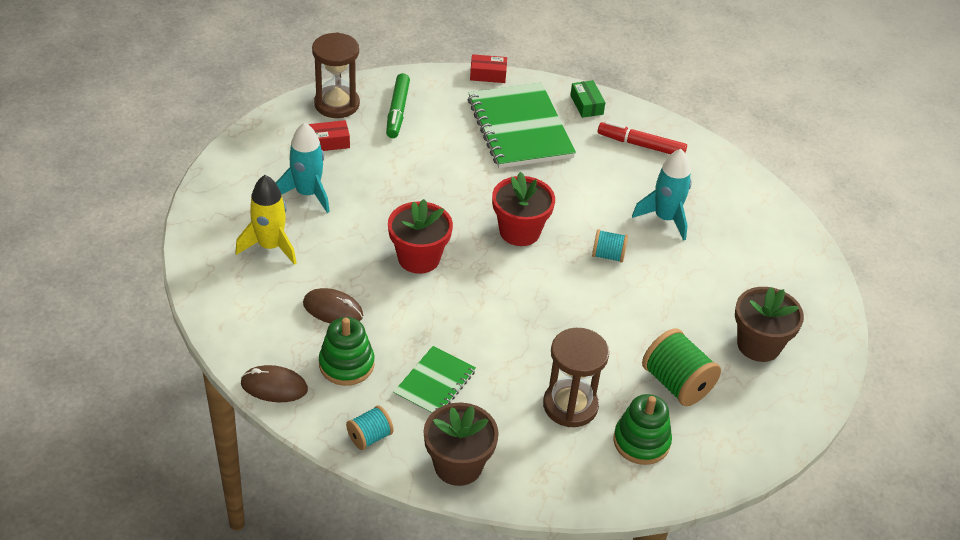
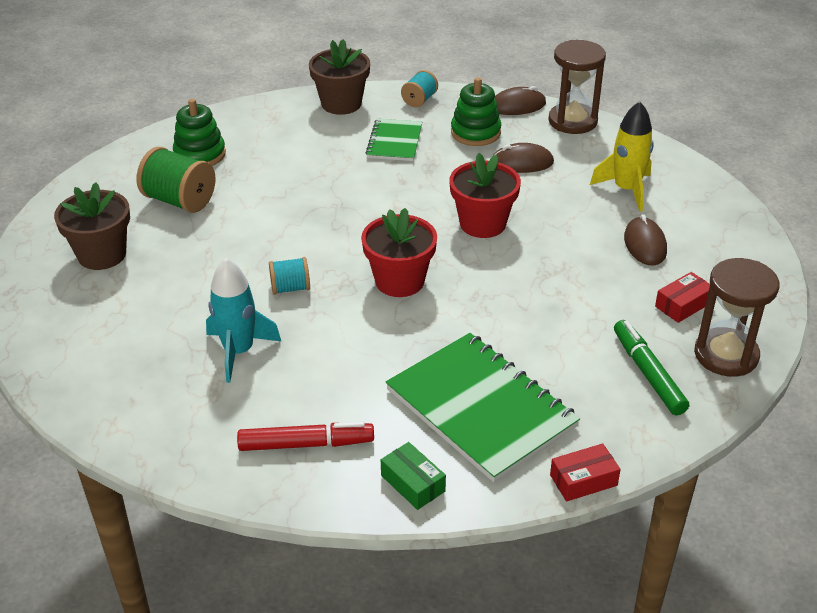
camera: 160 degrees right, 5 degrees down
turquoise rocket [276,122,330,213] -> brown mouse [624,214,667,266]
brown hourglass [543,328,609,427] -> brown hourglass moved to [549,40,606,134]

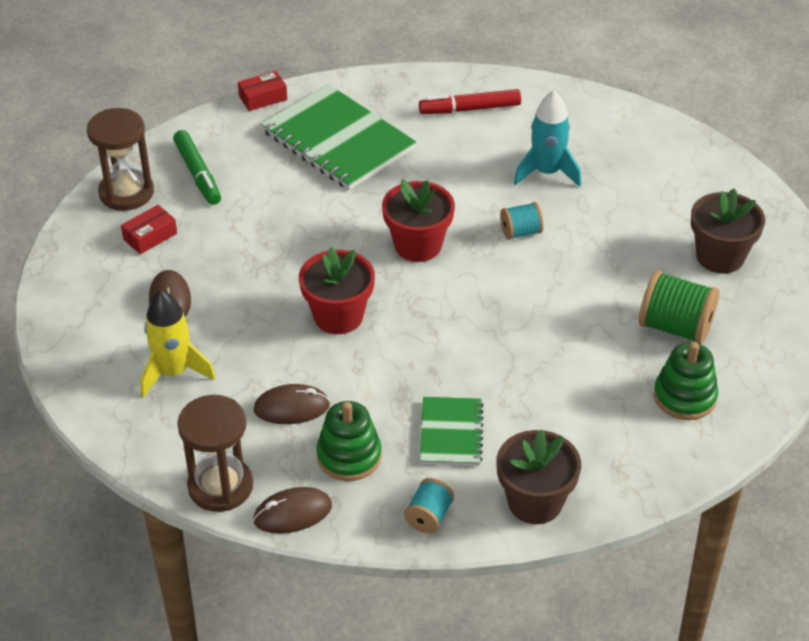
camera: 175 degrees right, 5 degrees up
green box [381,442,446,510] -> none

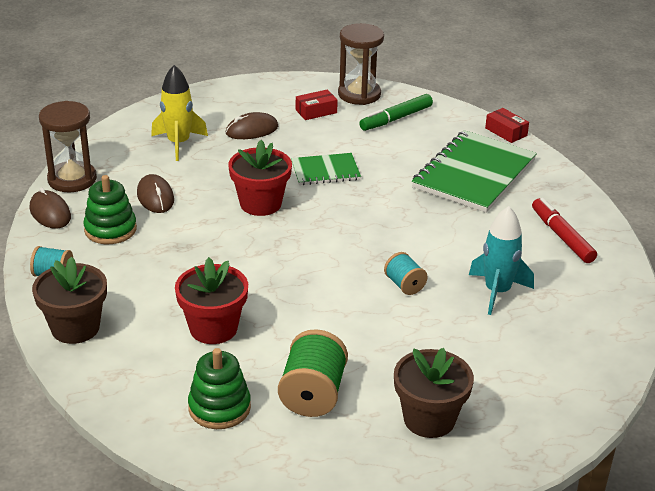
camera: 75 degrees right, 10 degrees down
red box [121,205,177,254] -> red box turned 60 degrees counterclockwise [296,89,338,120]
red flower pot [382,180,455,262] -> red flower pot moved to [175,257,248,344]
green notebook [420,397,484,466] -> green notebook moved to [291,153,361,185]

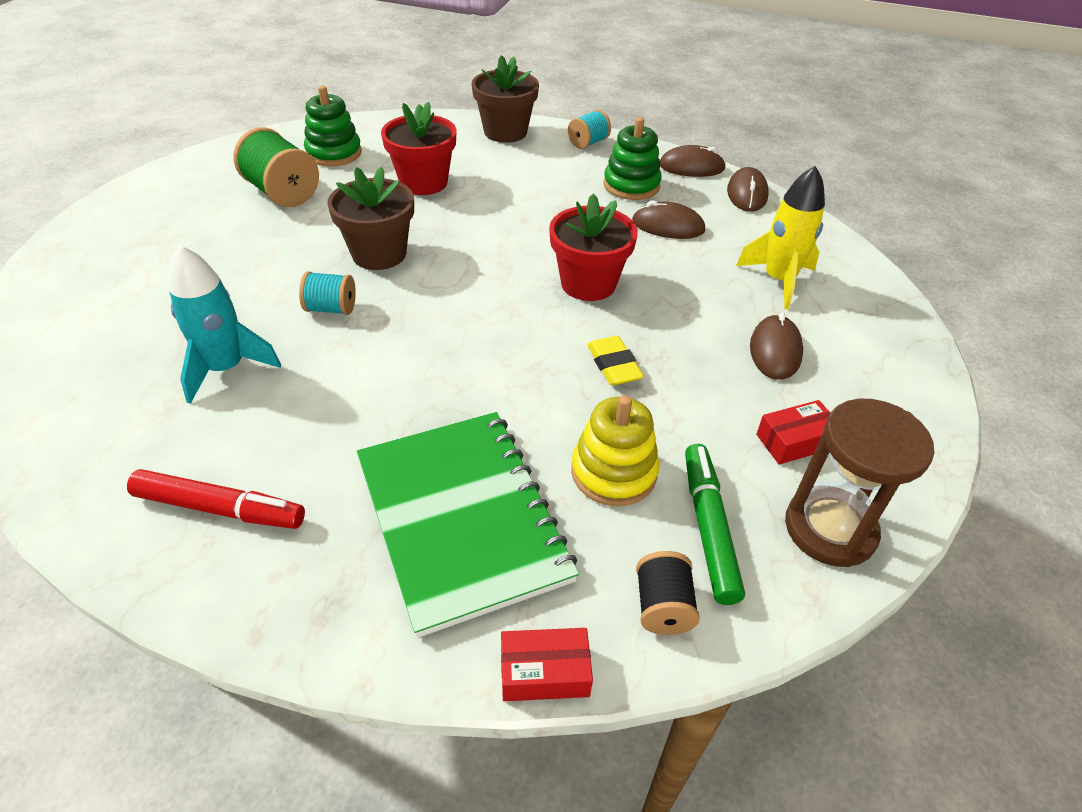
camera: 125 degrees right, 10 degrees up
brown hourglass [39,101,97,192] -> brown mouse [727,167,769,212]
green notebook [291,153,361,185] -> yellow eraser [587,336,644,385]
red box [296,89,338,120] -> red box turned 60 degrees clockwise [756,400,830,464]
brown flower pot [394,348,474,438] -> brown flower pot moved to [327,167,414,270]
none -> yellow stacking toy [571,395,660,507]
none -> black spool [636,551,700,635]

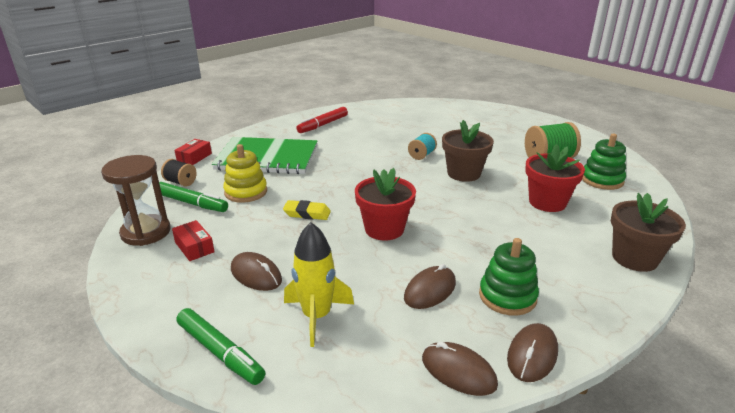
camera: 120 degrees right, 15 degrees down
turquoise rocket [168,245,281,404] -> none
turquoise spool [568,110,611,149] -> none
red box [756,400,830,464] -> red box turned 45 degrees counterclockwise [172,220,214,261]
none -> green marker [177,308,266,385]

